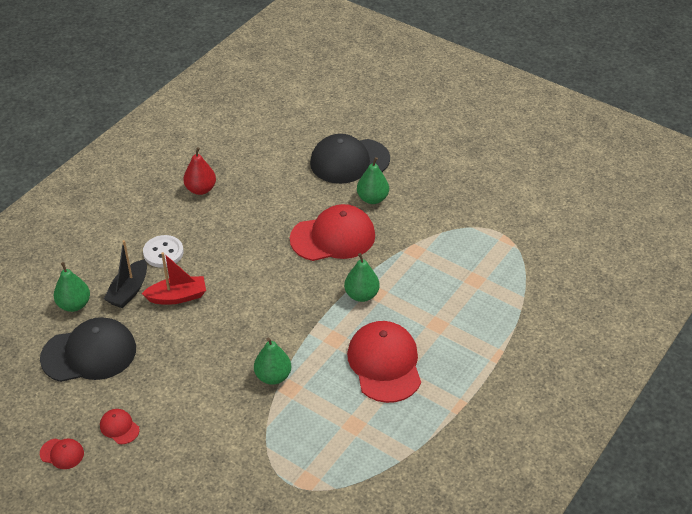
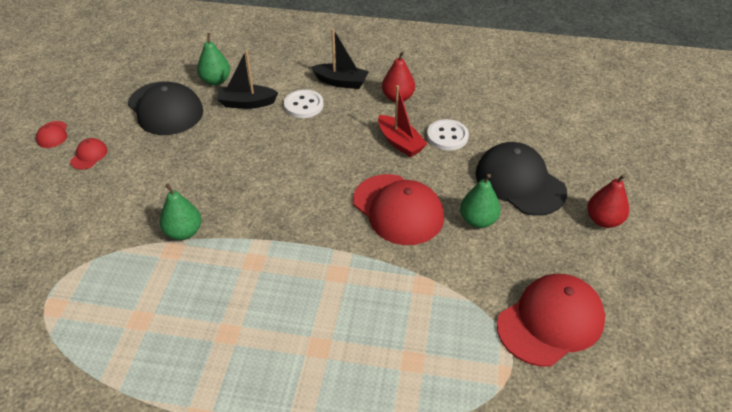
camera: 65 degrees right, 0 degrees up
red boat [142,252,206,305] -> red boat moved to [378,85,427,157]
green pear [344,253,380,302] -> none
red cap [347,321,421,403] -> red cap moved to [497,274,605,366]
none -> black boat [311,29,369,89]
none -> white button [427,119,469,151]
none -> red pear [587,174,629,228]

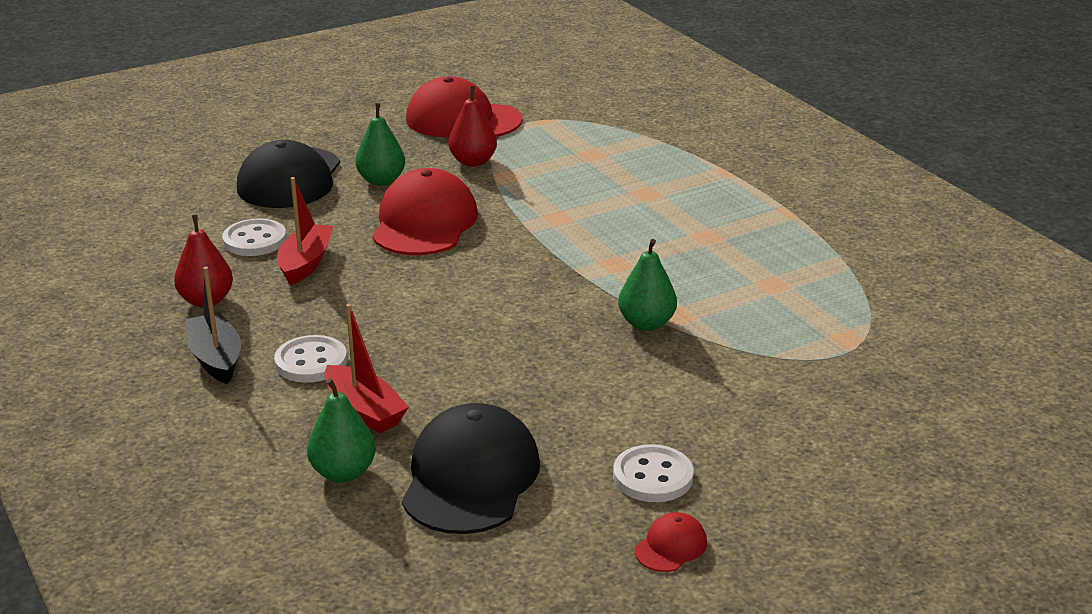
camera: 130 degrees left, 15 degrees down
red cap [70,138,108,170] -> white button [613,444,693,502]
black boat [217,50,278,109] -> red boat [324,304,409,433]
red pear [587,174,629,228] -> red pear moved to [449,86,497,167]

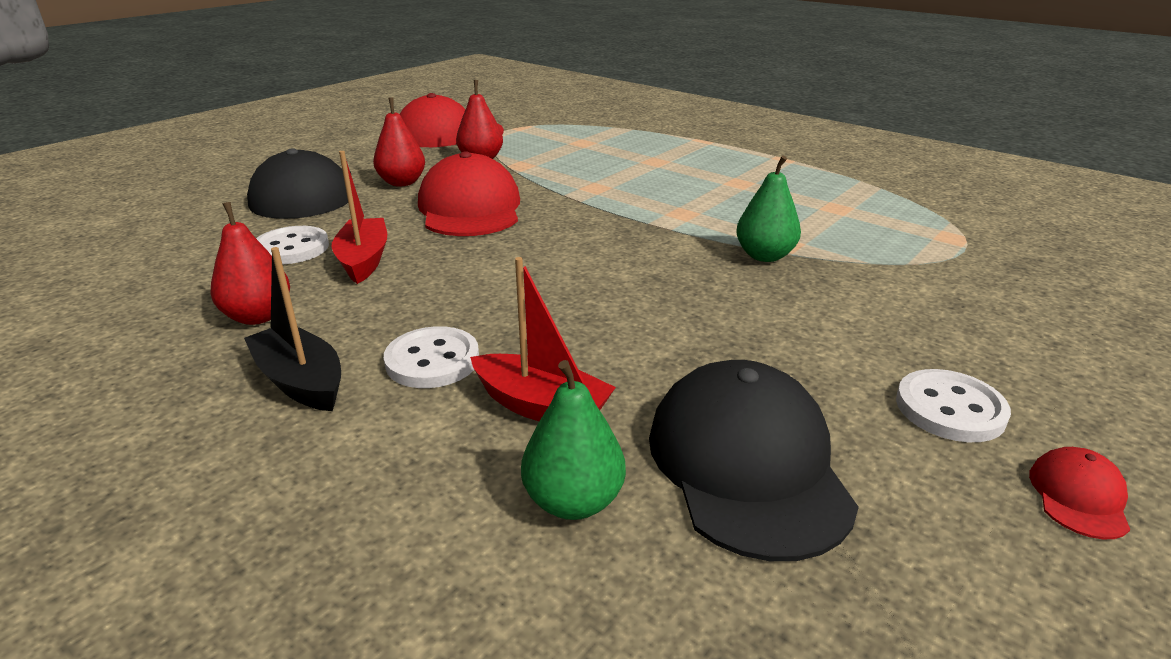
camera: 20 degrees left, 0 degrees up
green pear [355,103,405,186] -> red pear [373,97,425,187]

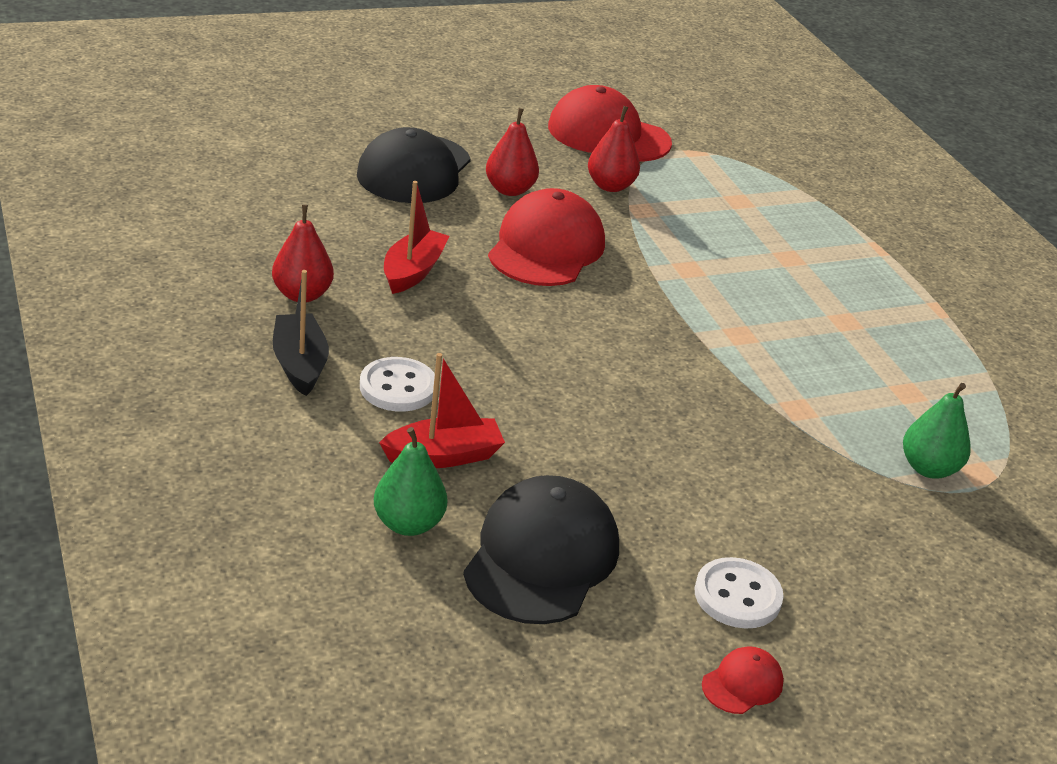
camera: 25 degrees right, 5 degrees up
white button [256,226,329,264] -> none
red boat [470,257,616,421] -> red boat turned 75 degrees counterclockwise [379,353,505,468]
green pear [736,155,801,262] -> green pear moved to [903,383,971,479]

